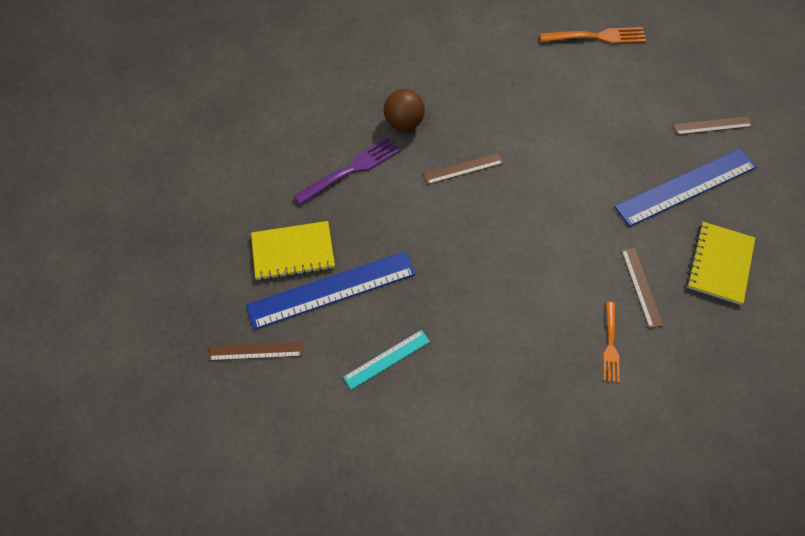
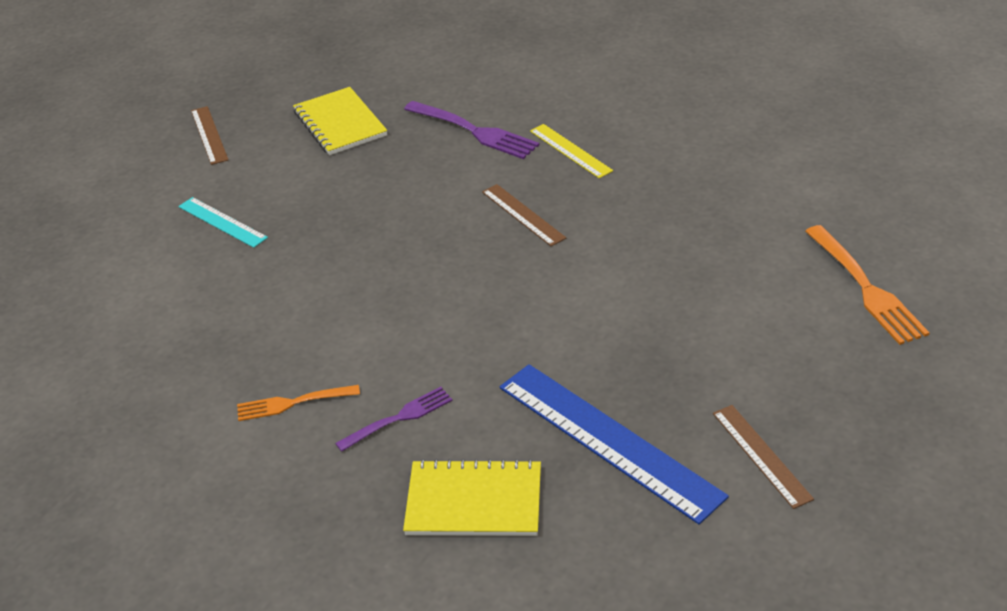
camera: 75 degrees right, 20 degrees down
blue ruler [246,251,416,330] -> none
brown ball [384,89,425,131] -> yellow ruler [530,124,613,178]
brown ruler [621,248,664,328] -> purple fork [335,387,453,452]

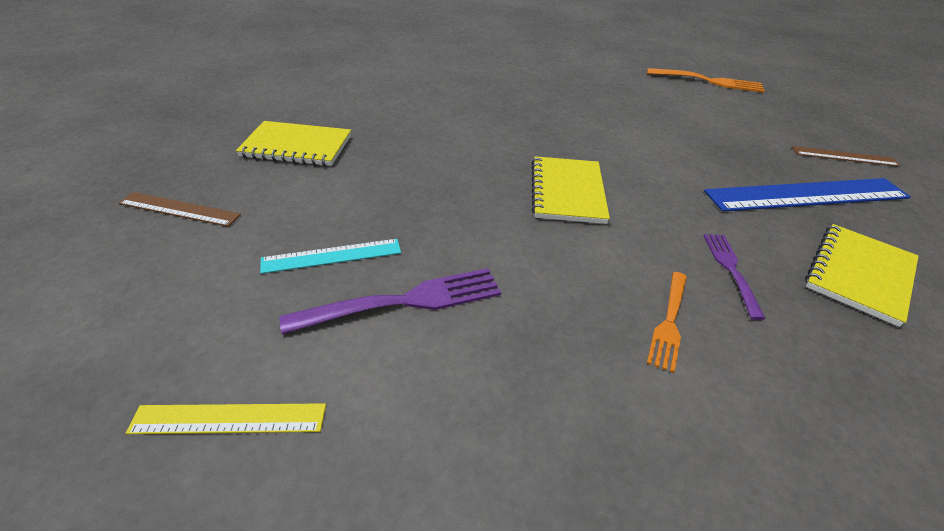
camera: 60 degrees left, 0 degrees up
purple fork [404,101,540,159] -> purple fork moved to [279,268,501,334]
brown ruler [482,184,566,246] -> none
yellow ruler [530,124,613,178] -> yellow ruler moved to [126,403,326,434]
none -> yellow notebook [532,156,610,224]

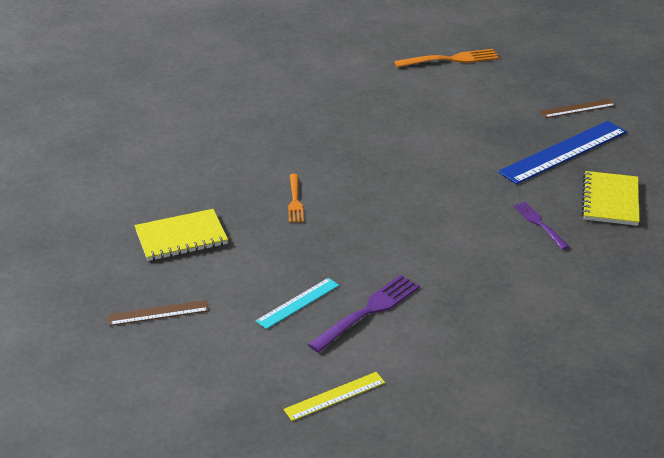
camera: 25 degrees left, 5 degrees down
yellow notebook [532,156,610,224] -> none
orange fork [647,272,687,373] -> orange fork moved to [288,174,304,223]

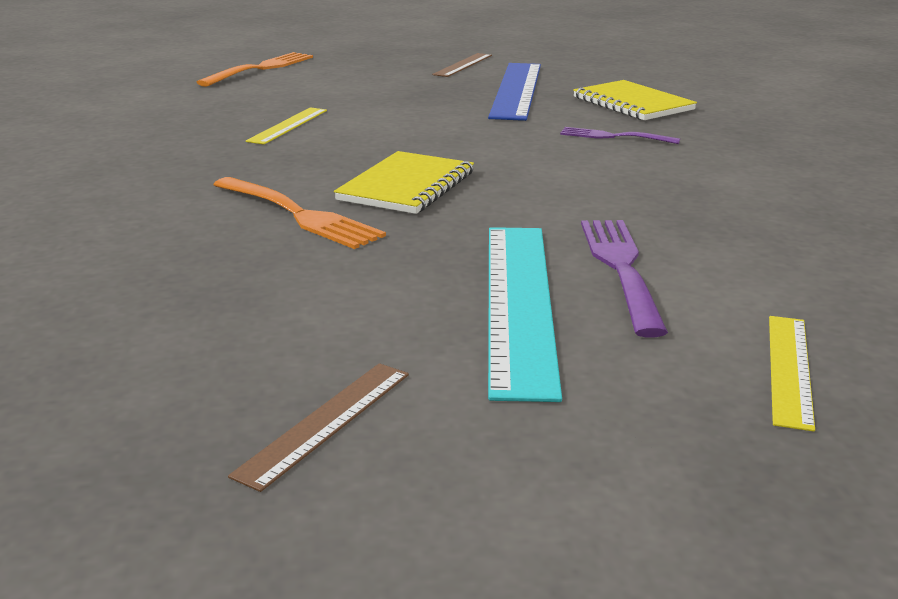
camera: 45 degrees left, 10 degrees down
yellow notebook [134,209,228,261] -> yellow notebook moved to [334,151,474,214]
turquoise ruler [256,278,339,329] -> turquoise ruler [488,227,562,402], size x1.91
orange fork [288,174,304,223] -> orange fork [213,177,386,249], size x1.58
none -> yellow ruler [246,107,327,144]

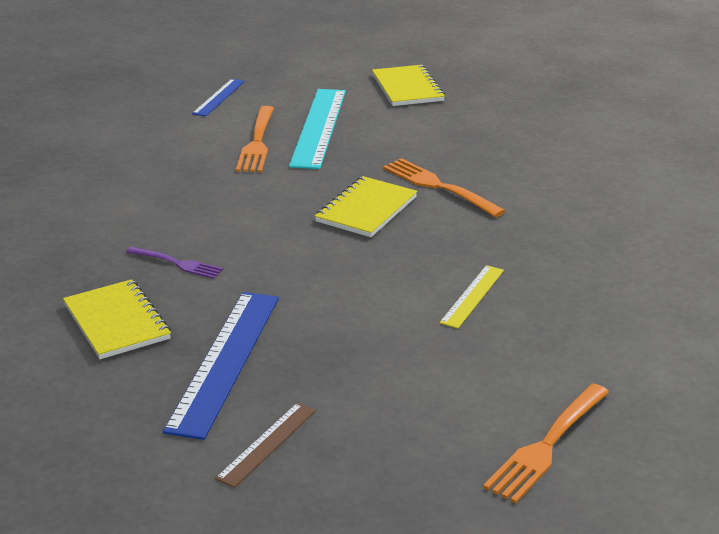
camera: 175 degrees left, 5 degrees up
brown ruler [228,363,409,492] -> yellow notebook [372,65,445,106]
purple fork [581,220,668,337] -> orange fork [236,106,274,172]
yellow ruler [769,316,815,432] -> blue ruler [192,79,245,116]

